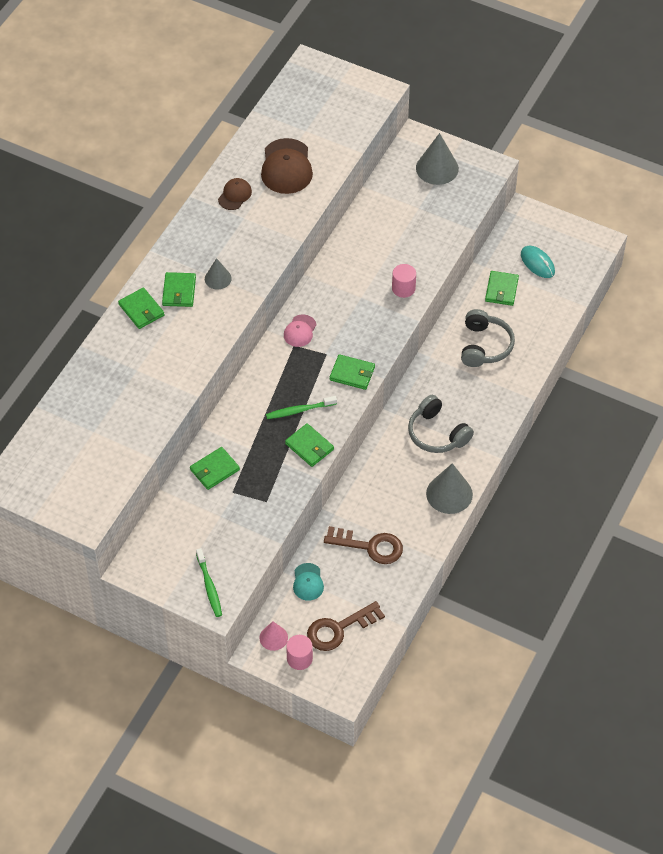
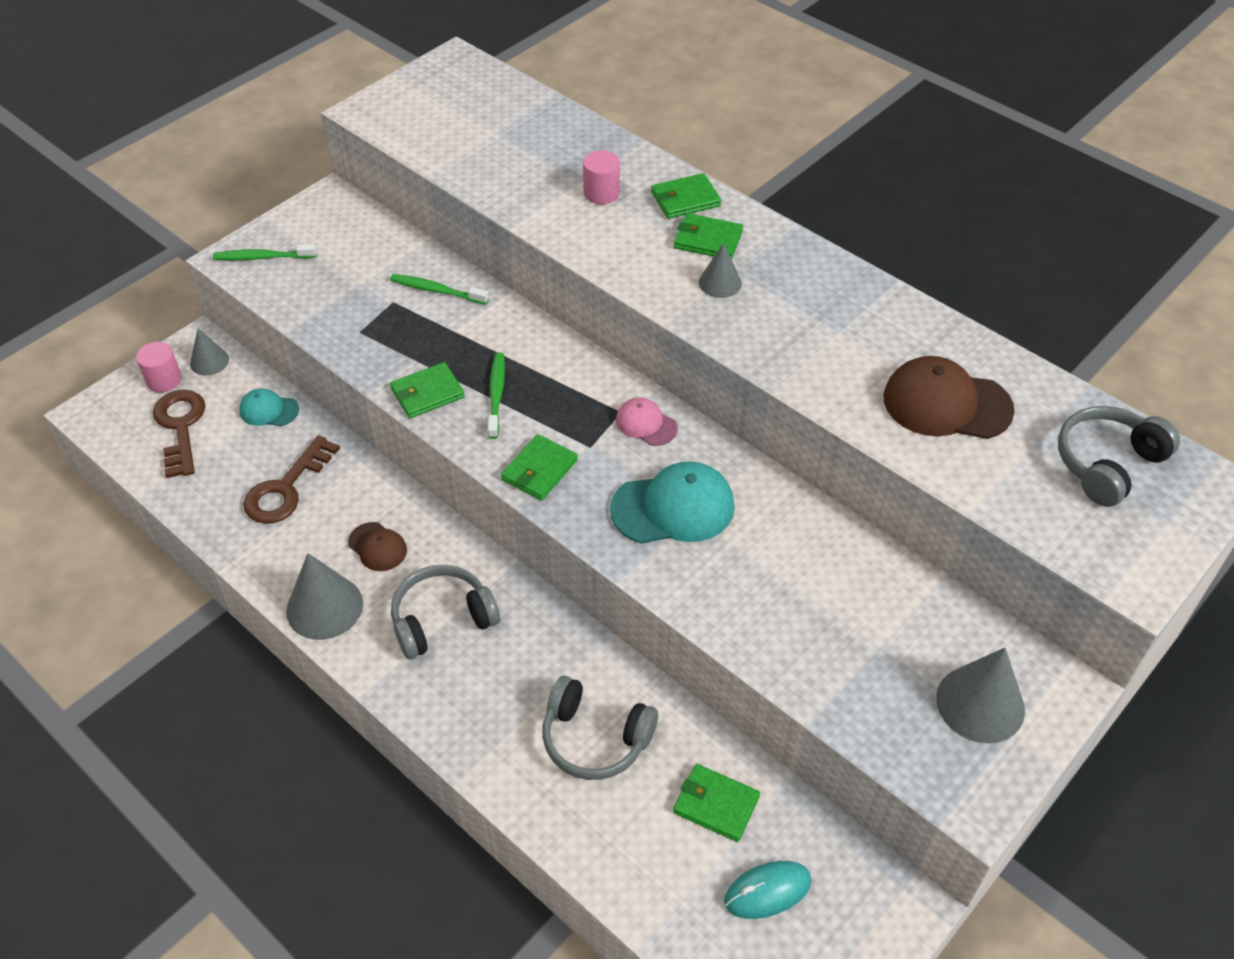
camera: 105 degrees right, 5 degrees down
green wallet [190,447,240,490] -> green toothbrush [390,274,489,305]
brown cap [218,178,252,210] -> brown cap moved to [348,522,407,571]
pink cone [259,621,288,651] -> grey cone [190,328,229,376]
pink cylinder [392,264,416,298] -> pink cylinder moved to [583,151,620,204]
none -> turquoise cap [610,461,735,544]
none -> grey headphones [1058,406,1180,507]

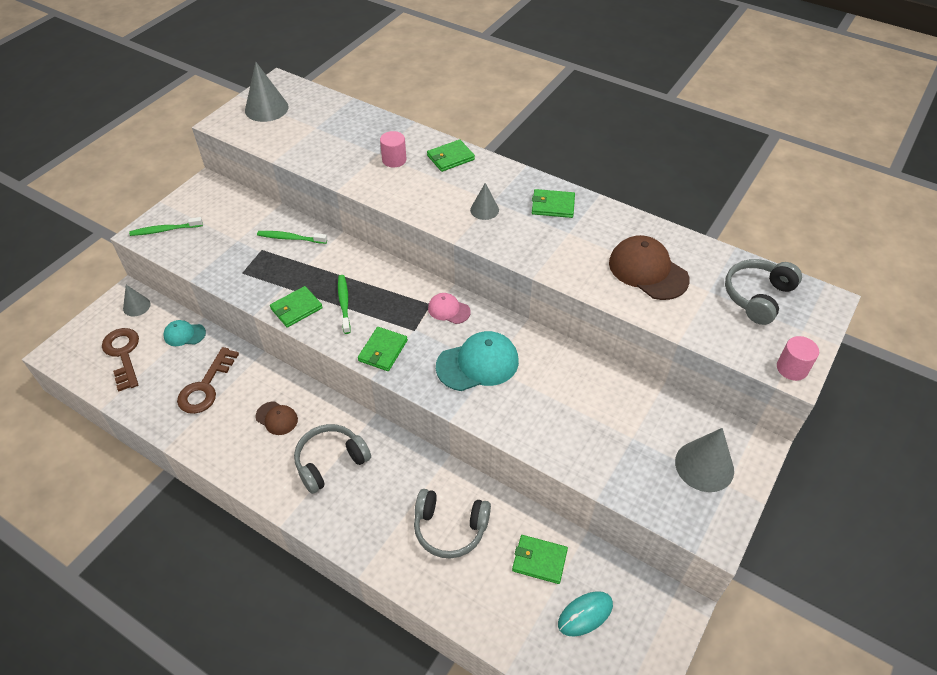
camera: 10 degrees left, 0 degrees up
pink cylinder [136,342,182,393] -> pink cylinder moved to [777,336,819,381]
grey cone [286,553,363,640] -> grey cone moved to [245,62,289,122]
green wallet [674,213,743,259] -> green wallet moved to [532,189,575,218]
brown cap [883,356,1015,439] -> brown cap turned 45 degrees clockwise [609,235,690,300]

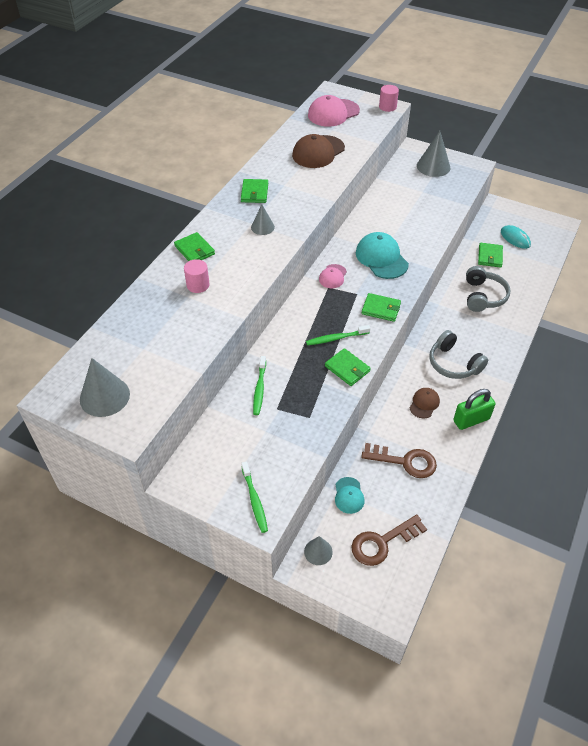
camera: 95 degrees left, 0 degrees up
grey headphones [725,259,802,325] -> pink cap [308,95,360,127]
none -> green padlock [453,389,495,430]

